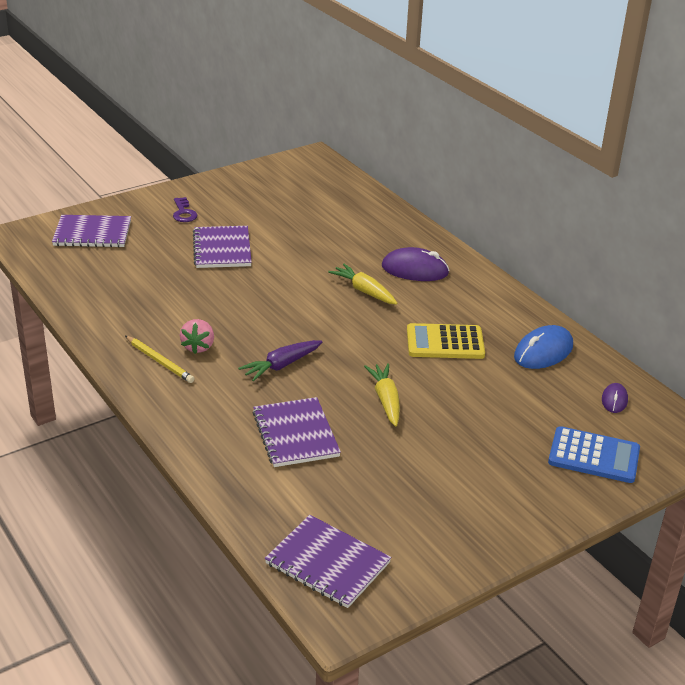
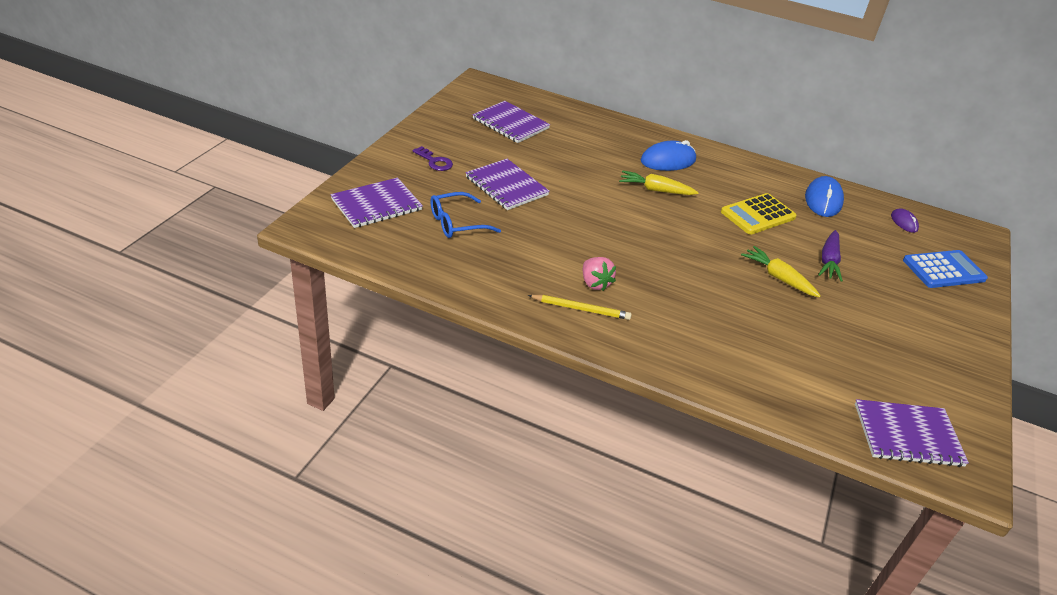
camera: 35 degrees left, 5 degrees up
purple carrot [238,340,323,381] -> purple carrot moved to [818,230,843,282]
purple notebook [253,397,341,467] -> purple notebook moved to [472,101,550,143]
purple mouse [382,247,450,281] -> blue mouse [641,140,696,171]
none -> blue glasses [430,192,501,238]

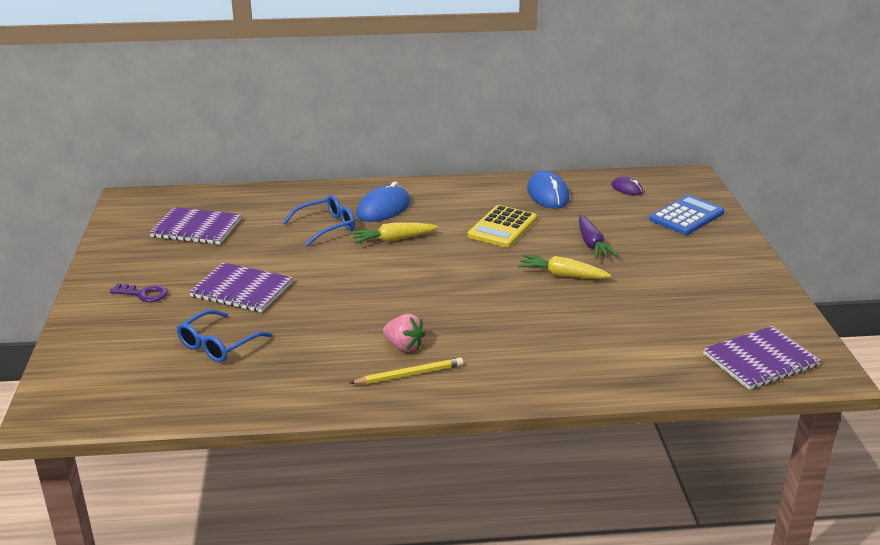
camera: 25 degrees left, 10 degrees down
purple notebook [331,178,423,228] -> none
none -> blue glasses [282,195,355,246]

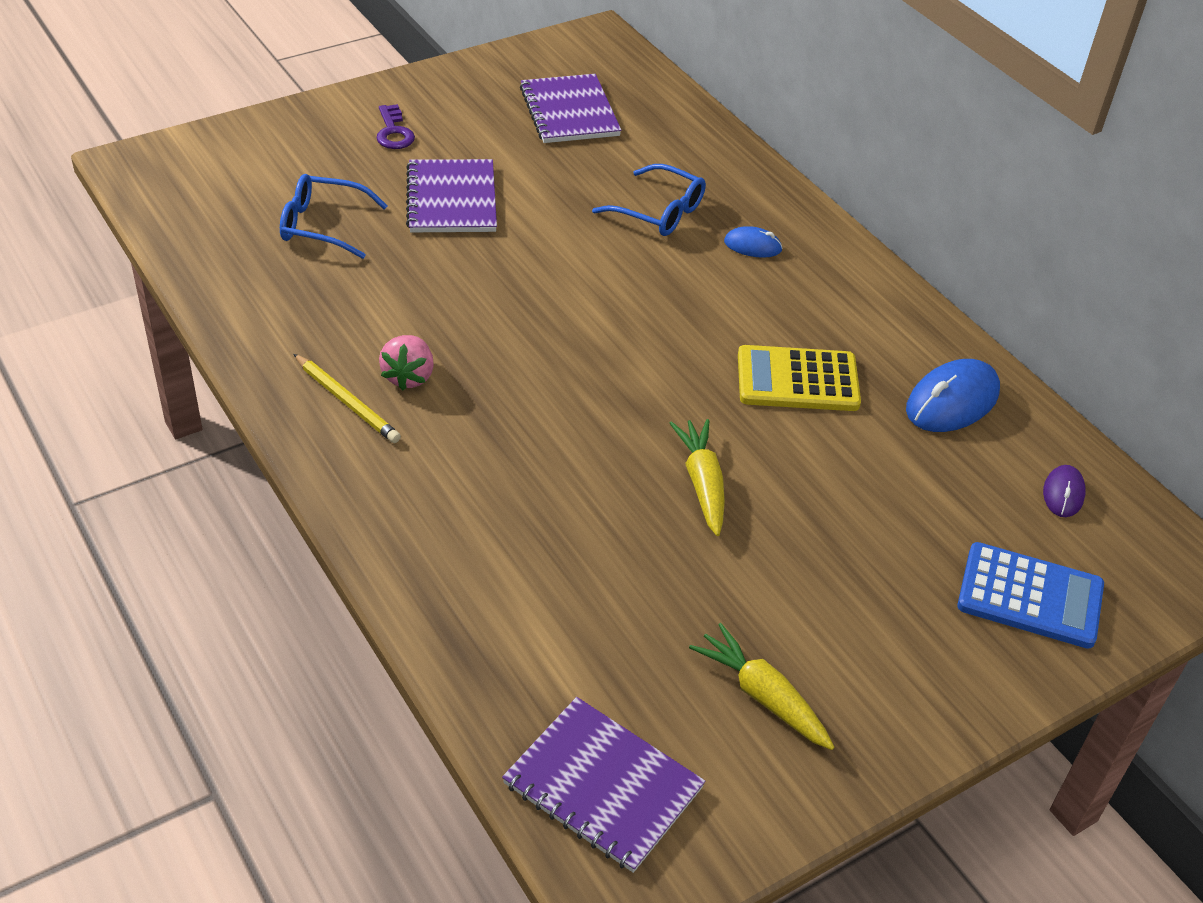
camera: 60 degrees right, 15 degrees up
yellow carrot [351,222,438,244] -> yellow carrot moved to [689,623,834,750]
blue mouse [356,182,410,222] -> blue mouse [724,226,782,258], size x0.55
purple carrot [579,215,619,259] -> none

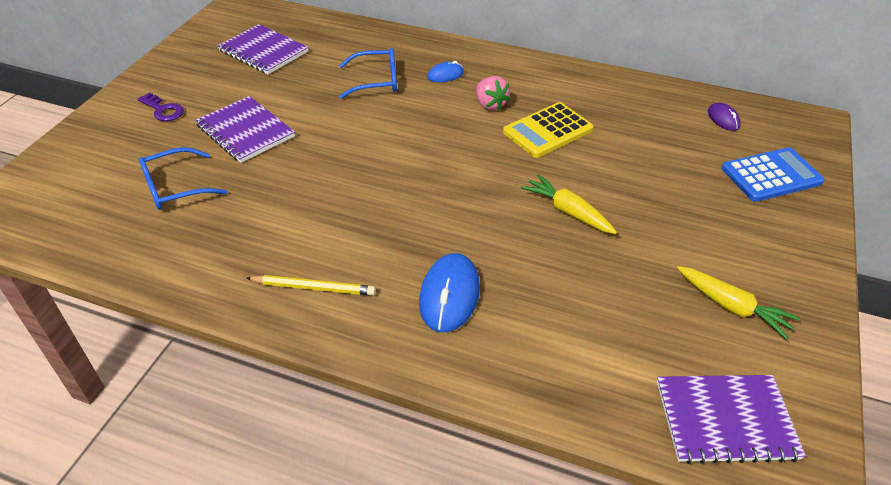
camera: 35 degrees left, 0 degrees up
pink strawberry [379,335,434,390] -> pink strawberry moved to [476,76,510,110]
yellow carrot [689,623,834,750] -> yellow carrot turned 150 degrees counterclockwise [677,266,800,339]
blue mouse [906,359,1000,432] -> blue mouse moved to [419,253,480,332]

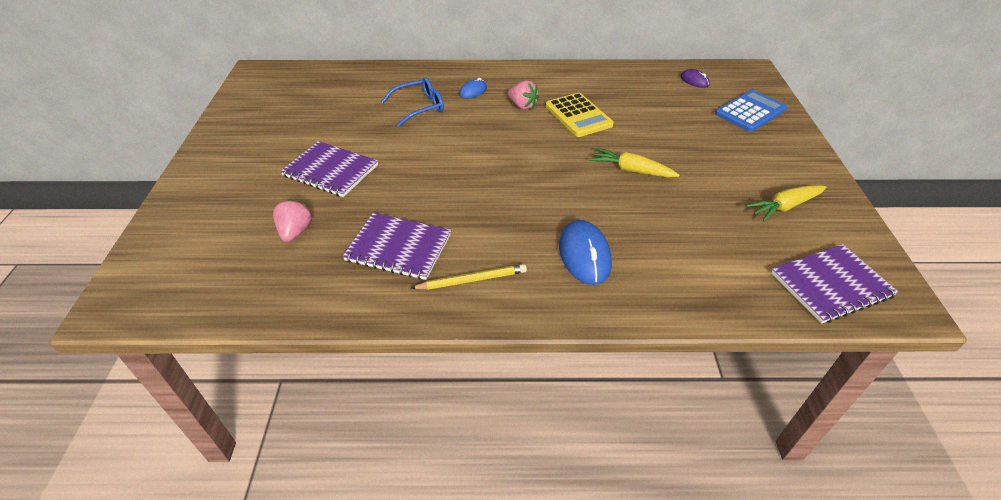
camera: 20 degrees left, 0 degrees up
purple key [137,92,184,121] -> none
blue glasses [139,147,227,210] -> pink strawberry [273,199,312,242]
purple notebook [218,24,309,74] -> purple notebook moved to [342,213,451,280]
yellow calculator [503,102,594,158] -> yellow calculator turned 60 degrees counterclockwise [546,93,614,137]
yellow carrot [677,266,800,339] -> yellow carrot turned 135 degrees clockwise [746,185,827,221]

